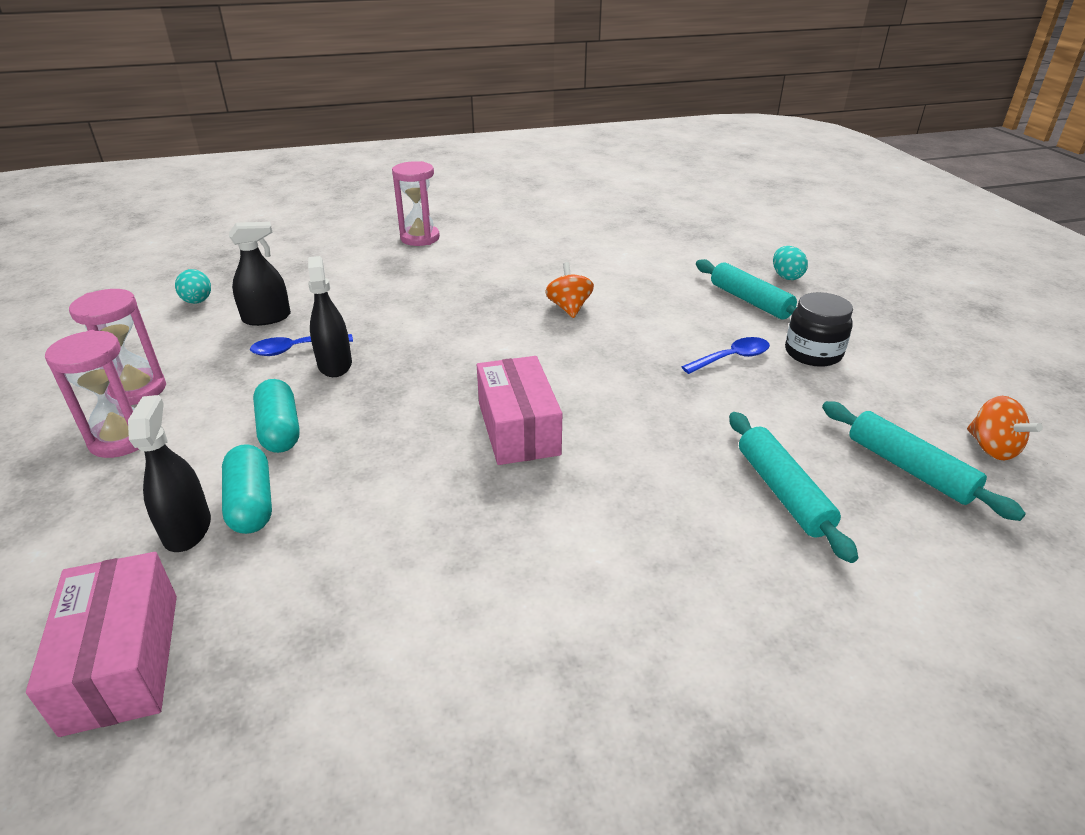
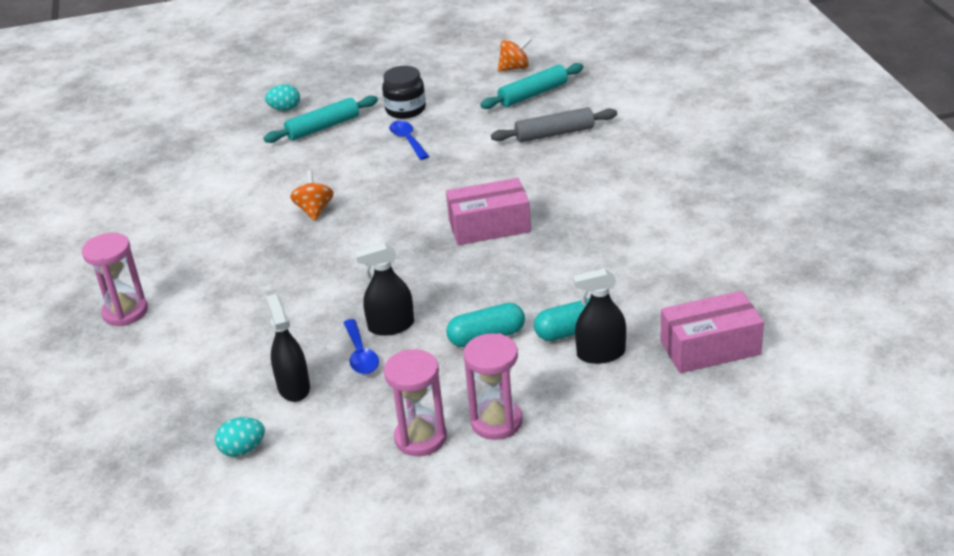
camera: 85 degrees left, 0 degrees up
orange spinning top [545,262,594,318] -> orange spinning top turned 90 degrees clockwise [290,171,334,221]
turquoise rolling pin [729,412,858,563] -> grey rolling pin [491,107,617,142]

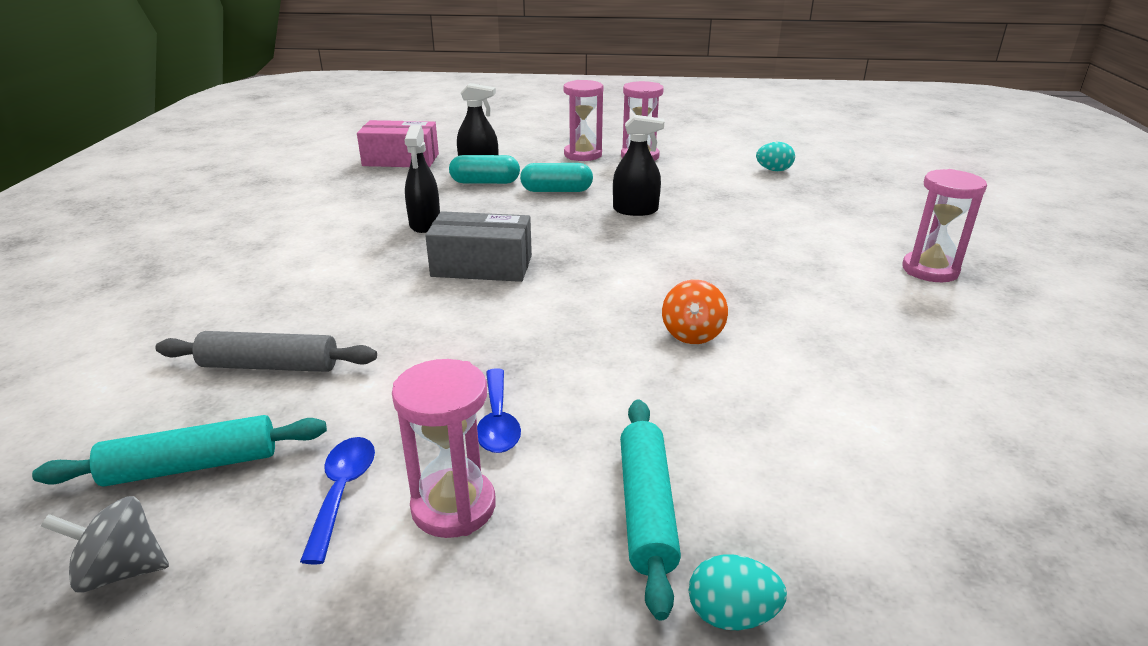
camera: 165 degrees left, 5 degrees down
turquoise rolling pin [264,96,378,143] -> turquoise rolling pin turned 75 degrees counterclockwise [620,399,681,620]
black spray bottle [266,294,310,402] -> black spray bottle moved to [404,125,440,233]
blue spoon [343,319,379,374] -> blue spoon moved to [300,437,375,564]
black jar [382,66,426,119] -> pink hourglass [392,359,496,538]
pink box [446,178,531,245] -> grey box [425,211,532,282]
orange spinning top [498,37,532,72] -> grey spinning top [41,496,169,592]

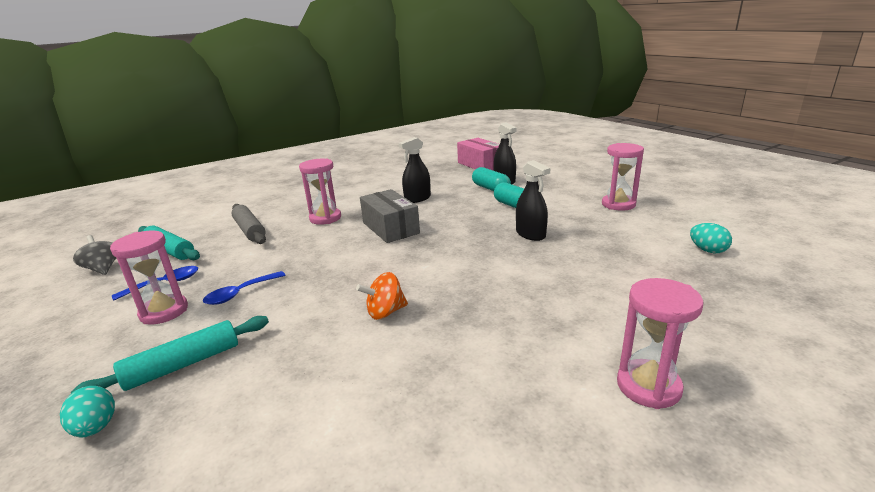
camera: 55 degrees right, 5 degrees down
pink hourglass [563,80,603,161] -> pink hourglass moved to [299,159,341,225]

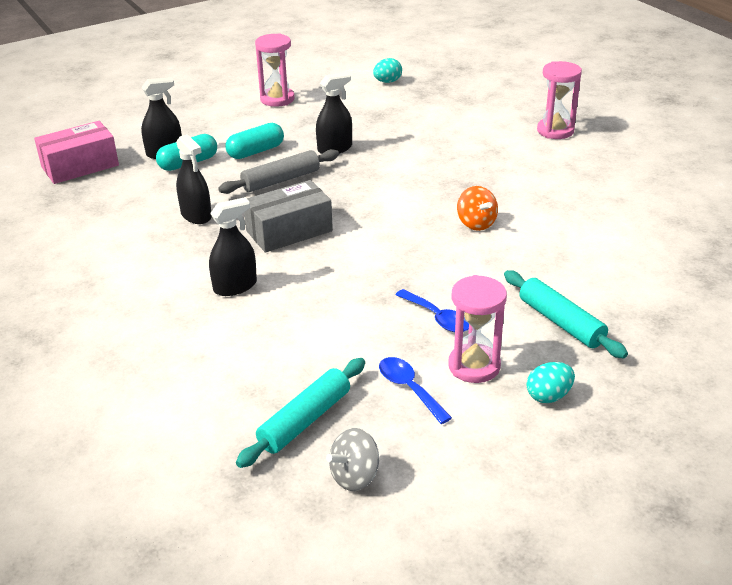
camera: 90 degrees left, 10 degrees up
turquoise egg [60,386,115,438] -> turquoise egg moved to [527,362,575,403]
grey rolling pin [232,204,266,244] -> grey rolling pin moved to [218,149,339,194]
pink hourglass [299,159,341,225] -> black spray bottle [209,197,257,296]

